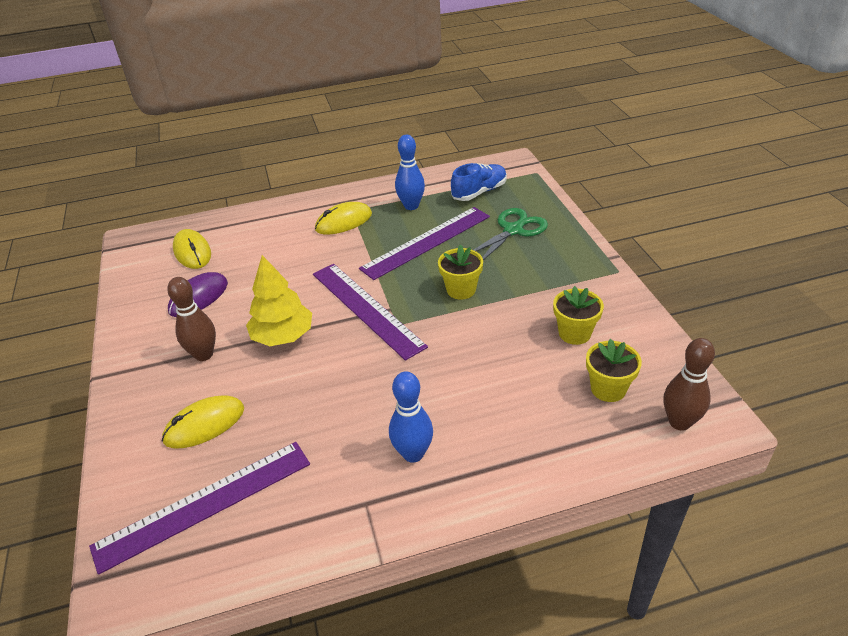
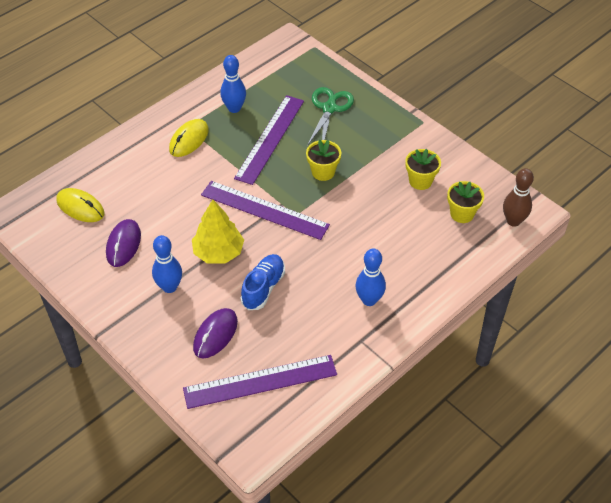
camera: 30 degrees left, 10 degrees up
purple ruler [89,442,310,575] -> purple ruler turned 45 degrees clockwise [183,355,337,409]
yellow mouse [162,395,244,448] -> purple mouse [193,308,238,359]
brown bowling pin [167,277,216,361] -> blue bowling pin [152,235,182,293]
blue shoe [451,163,507,201] -> blue shoe moved to [241,254,285,310]

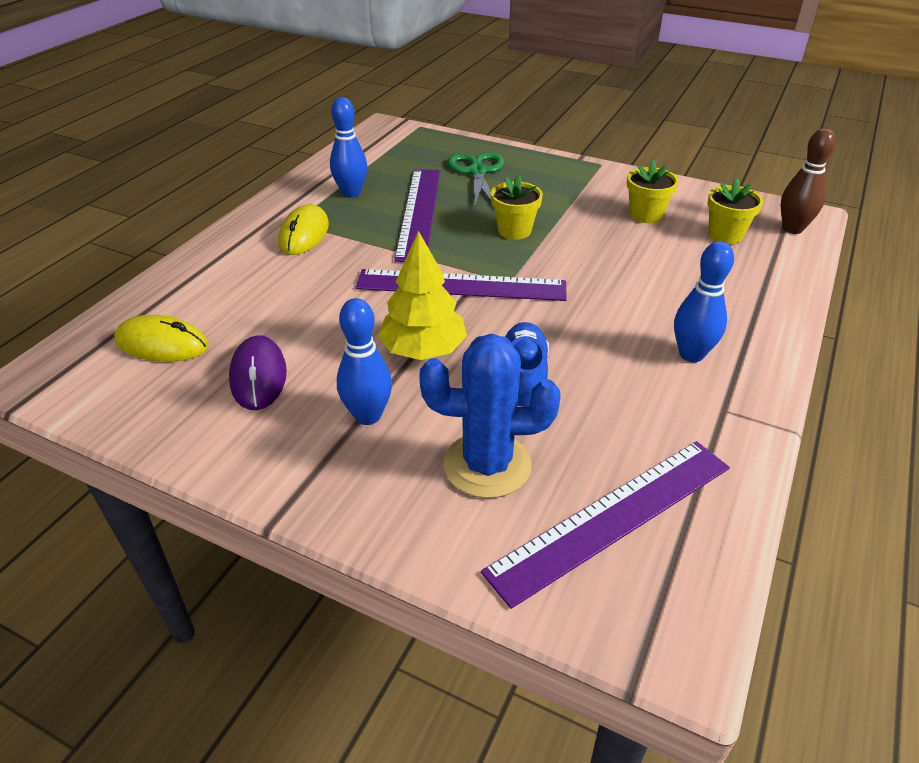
camera: 20 degrees left, 10 degrees down
purple mouse [193,308,238,359] -> blue cactus [419,334,561,498]

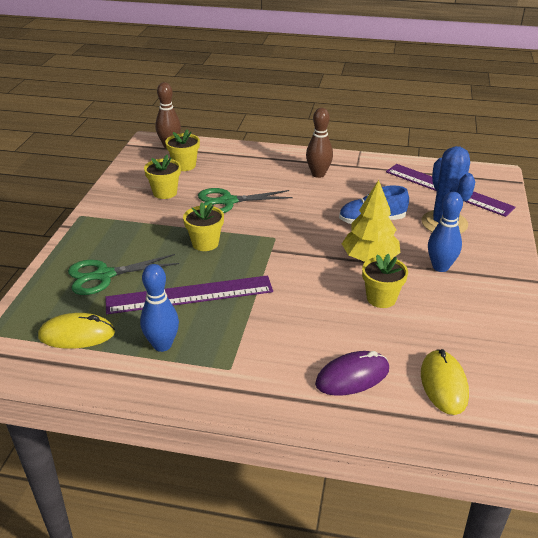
camera: 105 degrees left, 5 degrees down
purple mouse [229,335,287,410] -> purple mouse moved to [315,351,389,396]
yellow mouse [278,204,329,255] -> yellow mouse moved to [38,313,115,349]
purple ruler [355,269,566,301] -> none
blue bowling pin [674,241,734,362] -> brown bowling pin [306,108,333,178]
none -> green scissors [198,188,293,213]
none -> yellow flower pot [362,254,408,308]

